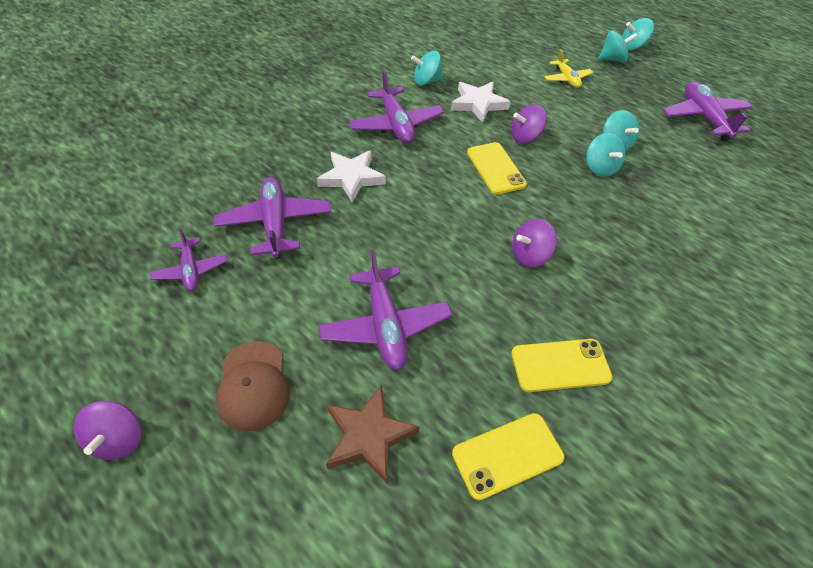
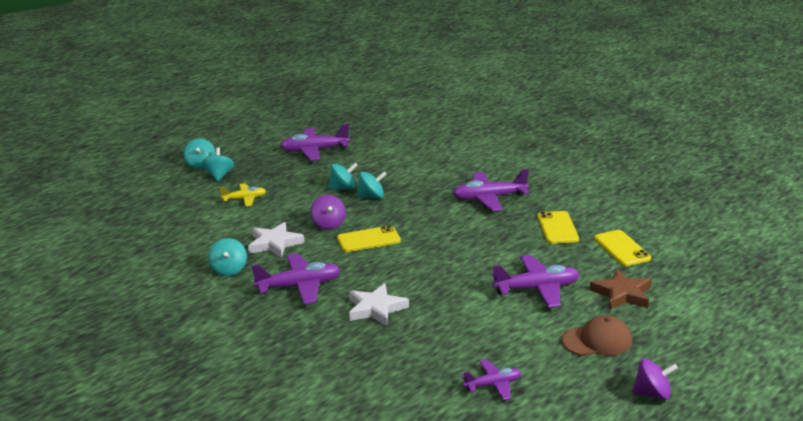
camera: 85 degrees left, 25 degrees down
purple plane [214,177,331,259] -> purple plane moved to [453,169,529,211]
purple spinning top [512,219,557,268] -> none

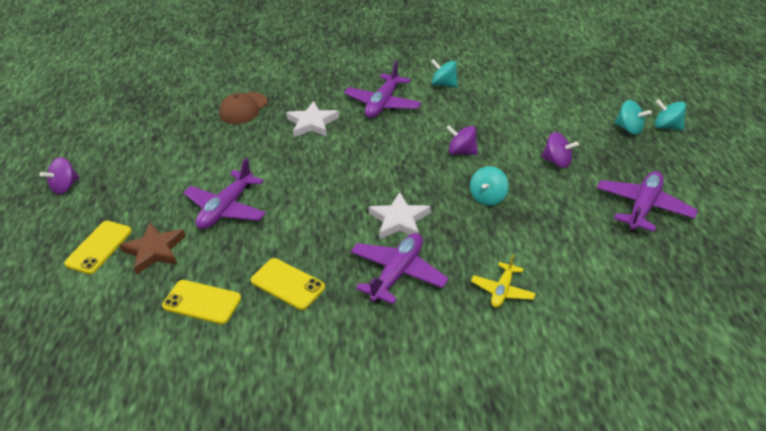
camera: 130 degrees right, 15 degrees up
yellow plane [220,183,266,206] -> yellow plane moved to [471,255,536,308]
white star [248,222,305,258] -> white star moved to [369,192,430,239]
turquoise spinning top [329,163,358,190] -> none
yellow phone [337,225,401,252] -> yellow phone moved to [64,221,132,274]
purple plane [462,359,521,400] -> none
brown cap [561,315,632,356] -> brown cap moved to [219,92,268,124]
none -> purple spinning top [541,132,579,168]

